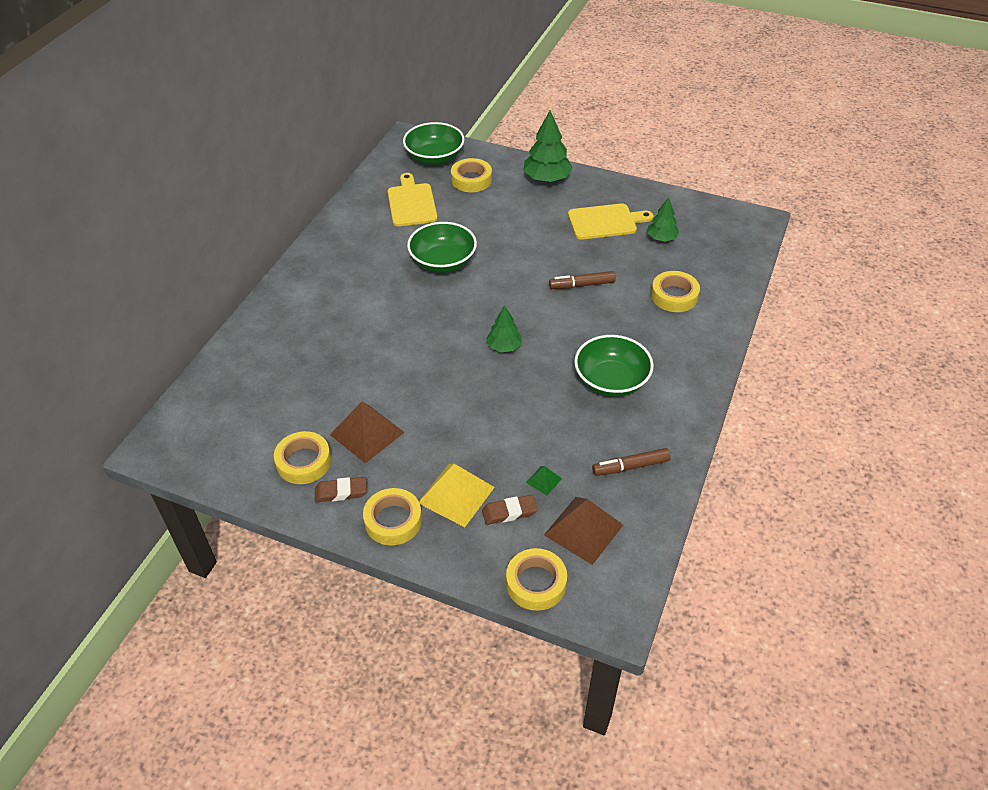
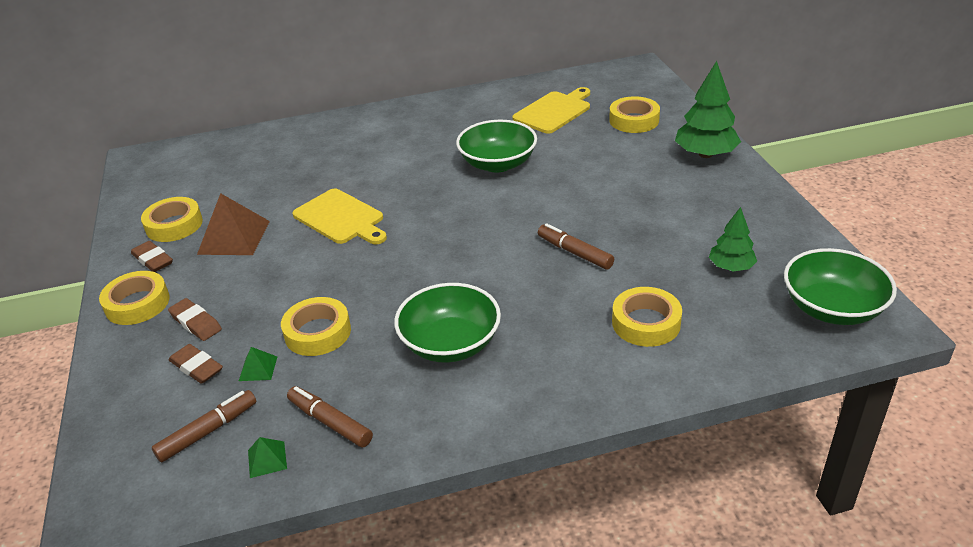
camera: 55 degrees right, 10 degrees down
green bowl [403,122,465,165] -> green bowl moved to [784,248,897,325]
yellow pyramid [419,464,495,527] -> brown eraser [168,298,222,341]
green tree [486,305,522,352] -> none
yellow tape [506,548,567,611] -> yellow tape moved to [281,297,351,356]
brown pyramid [544,497,623,565] -> brown marker [152,390,256,462]
yellow cutting board [568,203,653,240] -> yellow cutting board moved to [292,189,387,244]
none -> green pyramid [248,437,287,478]

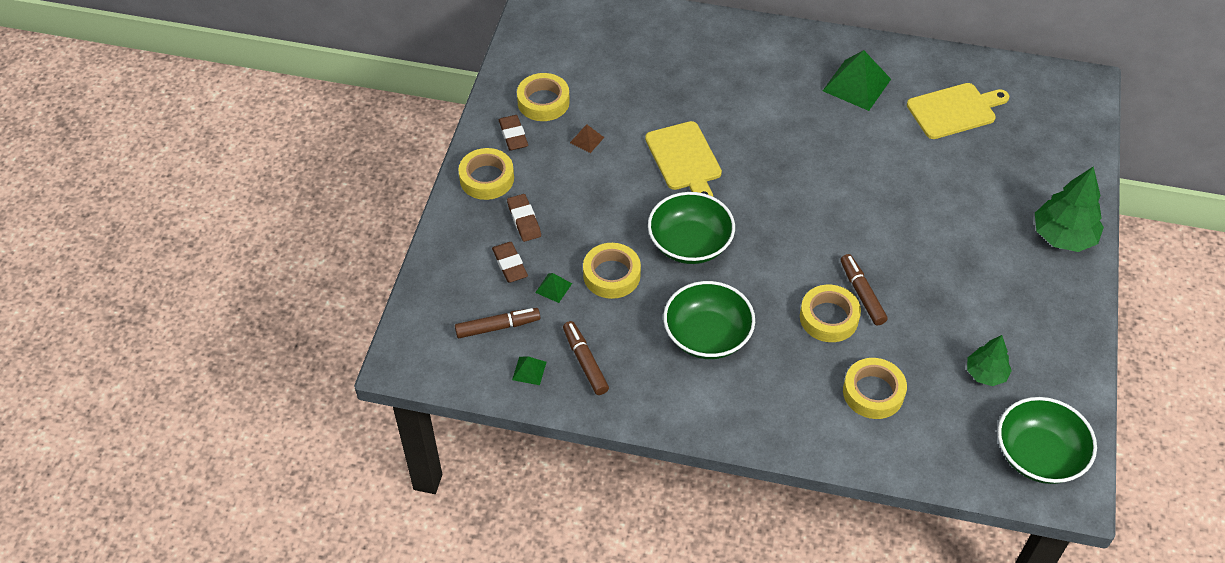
camera: 25 degrees right, 15 degrees up
brown pyramid [197,193,270,255] -> brown pyramid [570,124,604,153], size x0.47
green bowl [456,120,537,173] -> green bowl moved to [648,192,735,264]
yellow tape [609,96,660,133] -> yellow tape moved to [800,285,861,342]
none -> green pyramid [823,50,891,111]

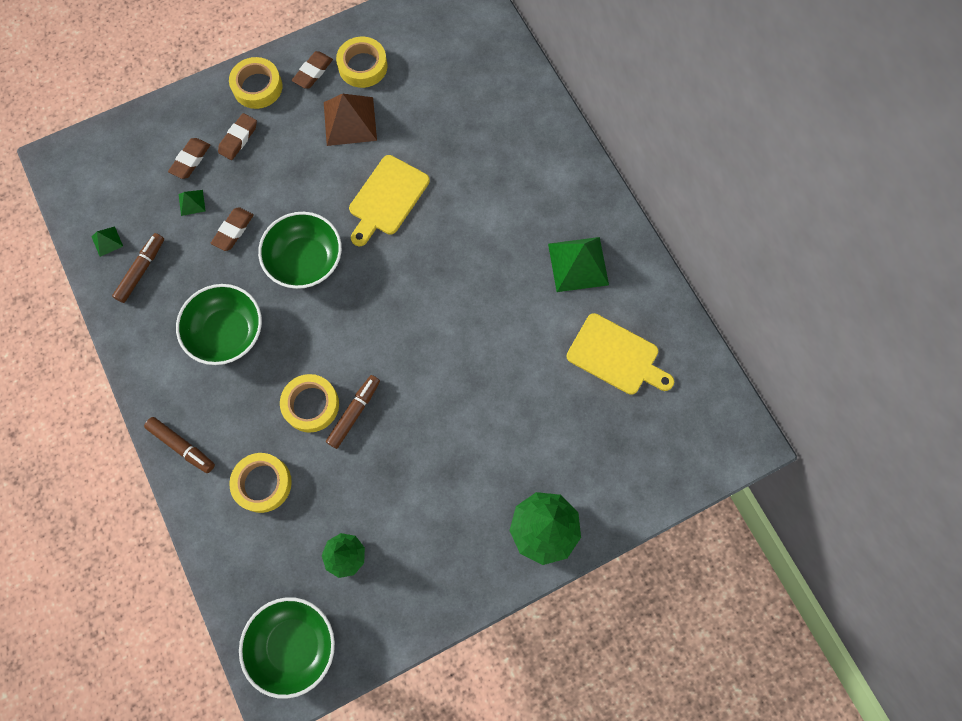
camera: 50 degrees right, 20 degrees up
brown marker [455,308,540,338] -> brown marker moved to [144,417,215,473]
brown pyramid [570,124,604,153] -> brown pyramid [324,94,377,146], size x2.12
yellow tape [583,243,641,299] -> brown eraser [211,207,254,251]

